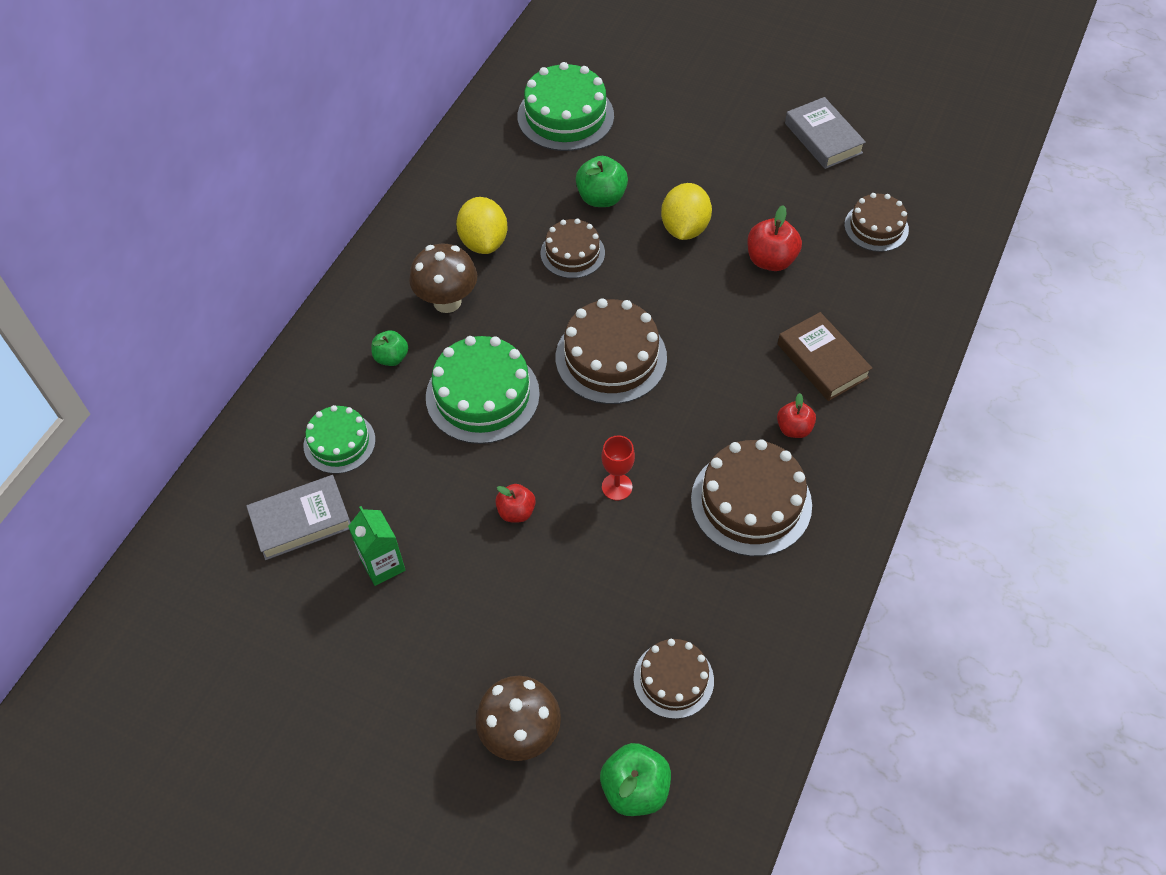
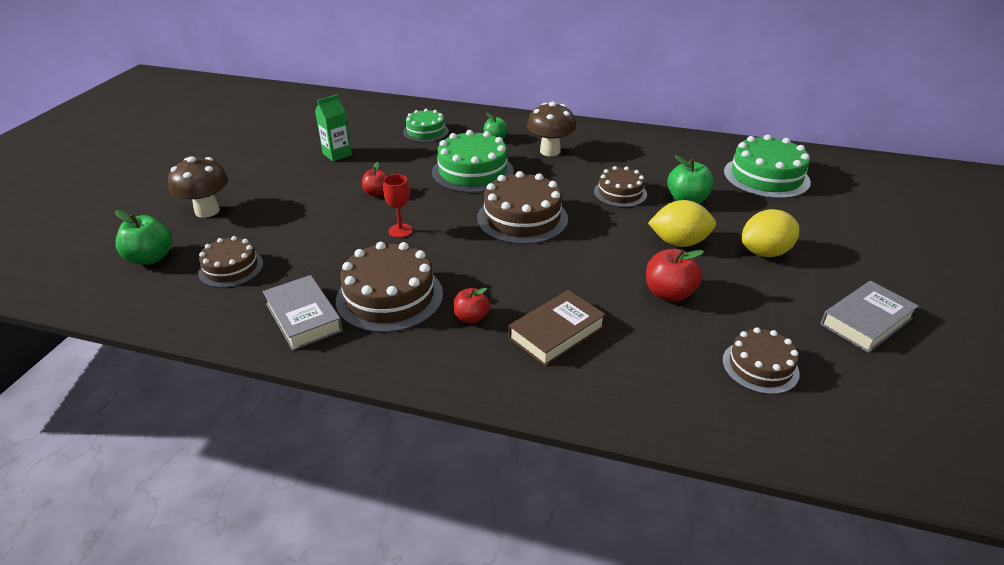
camera: 80 degrees right, 20 degrees down
grey book [246,475,351,560] -> grey book moved to [263,275,343,350]
yellow lemon [456,197,507,254] -> yellow lemon moved to [741,209,800,257]

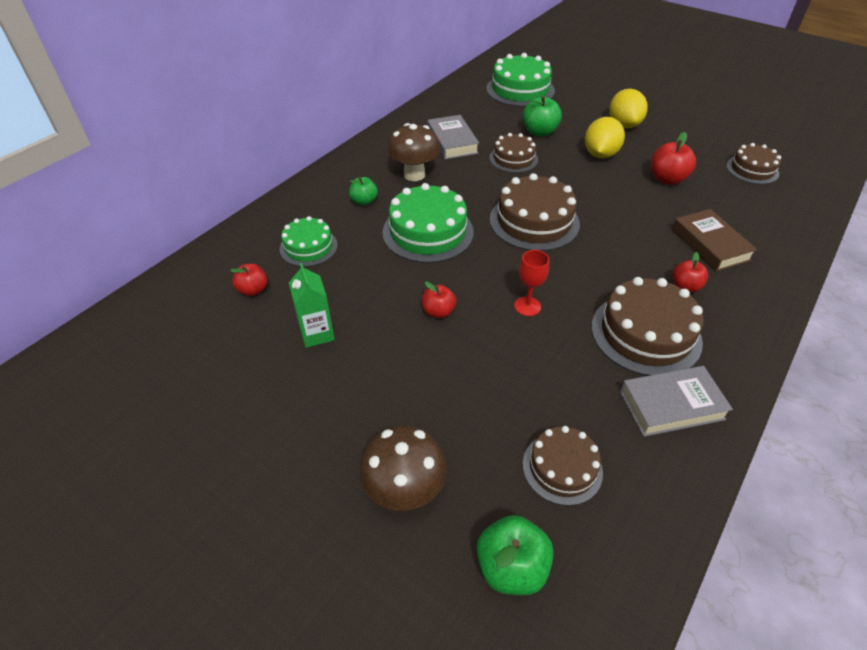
camera: 70 degrees left, 10 degrees up
grey book [820,281,919,353] -> grey book moved to [427,115,479,160]
none -> red apple [230,264,267,296]

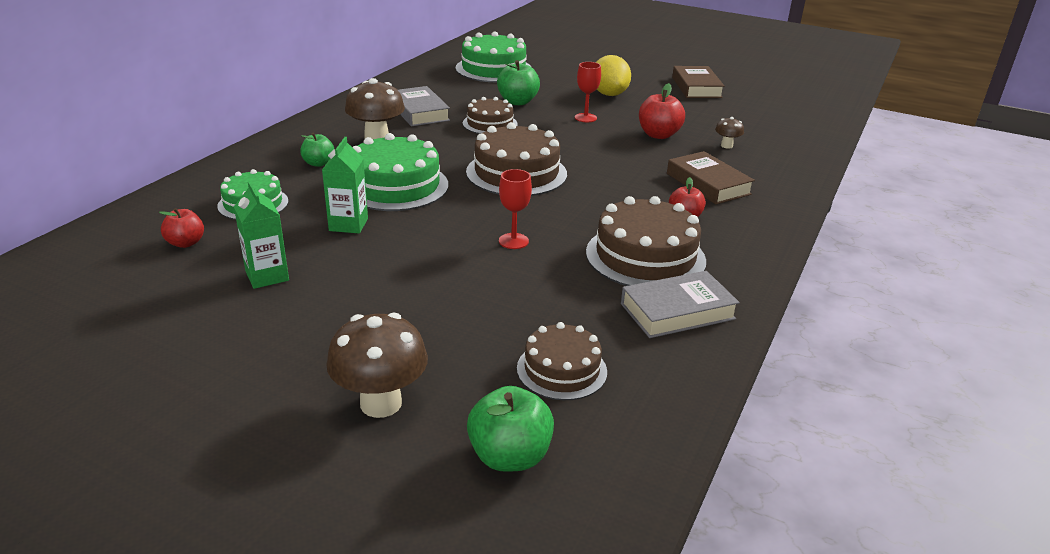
camera: 10 degrees left, 15 degrees down
red apple [422,281,456,318] -> none
yellow lemon [585,117,625,158] -> red goblet [575,62,601,122]
brown cake [726,143,781,184] -> none
none -> green carton [322,137,368,233]
none -> brown book [672,66,725,98]
none -> brown mushroom [715,117,744,149]

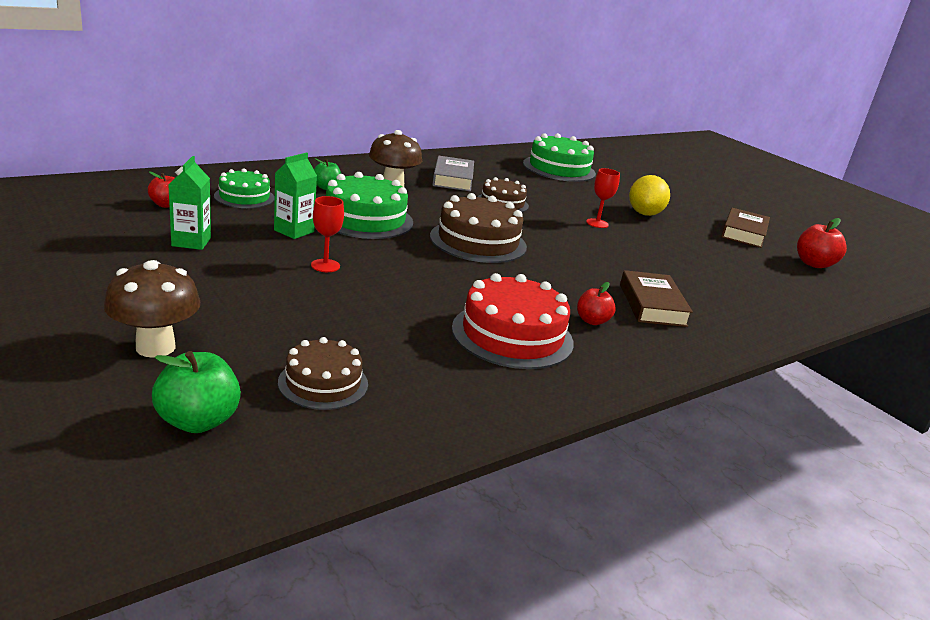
camera: 25 degrees right, 5 degrees down
green apple [497,60,540,105] -> none
red goblet [499,169,532,249] -> red goblet moved to [311,196,344,272]
brown cake [586,196,706,286] -> red cake [452,273,574,369]
grey book [621,271,740,338] -> none
red apple [639,83,685,139] -> red apple moved to [797,218,847,268]
brown mushroom [715,117,744,149] -> none

